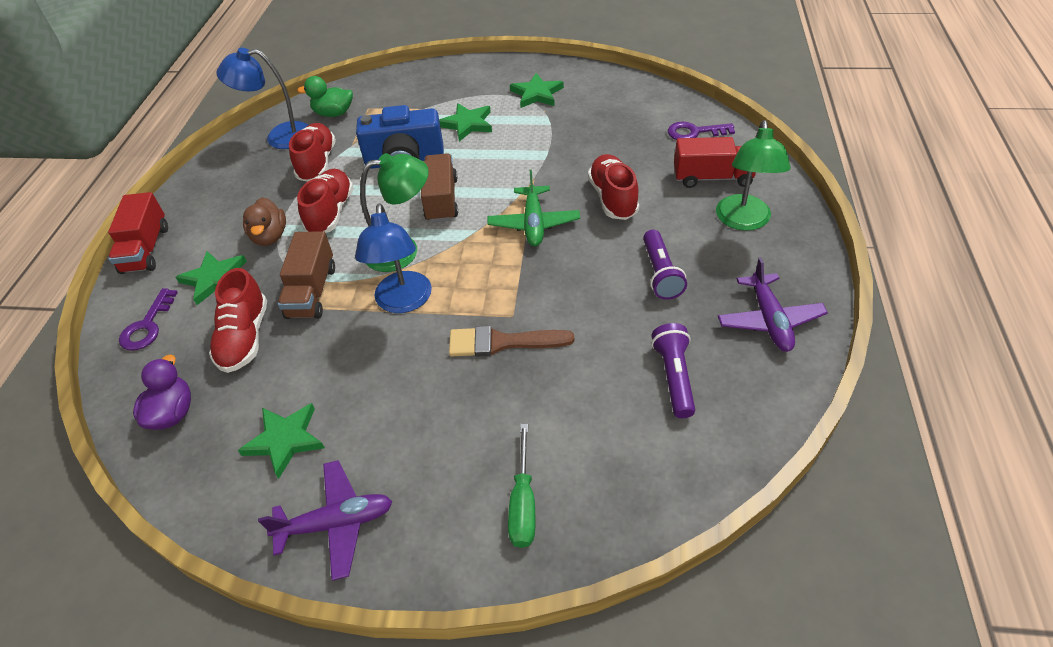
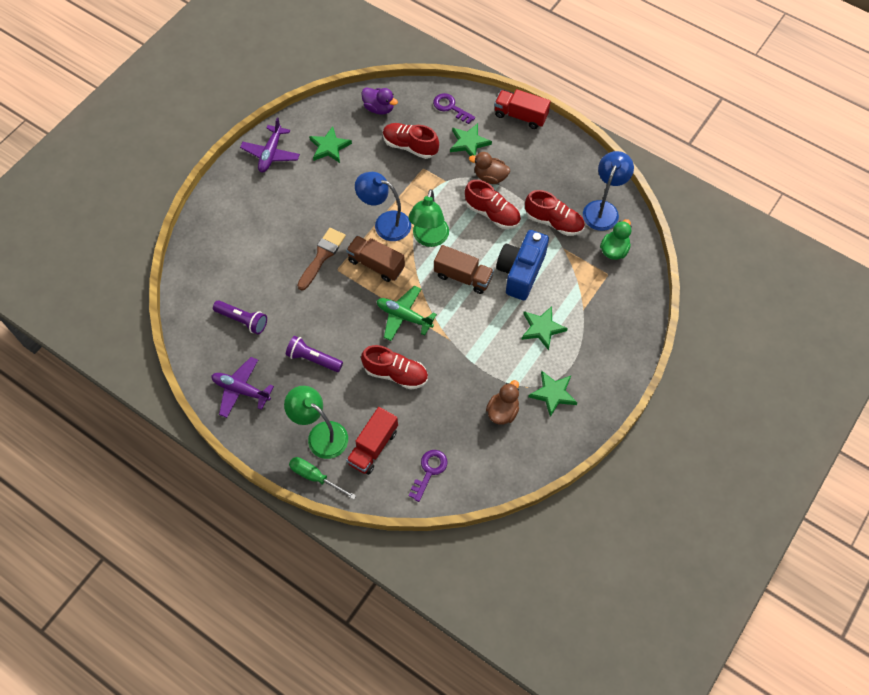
camera: 115 degrees right, 15 degrees up
brown truck [278,231,335,319] -> brown truck moved to [346,236,405,282]
green screwdriver [508,424,535,548] -> green screwdriver moved to [289,457,356,500]
none -> brown duck [486,380,519,425]

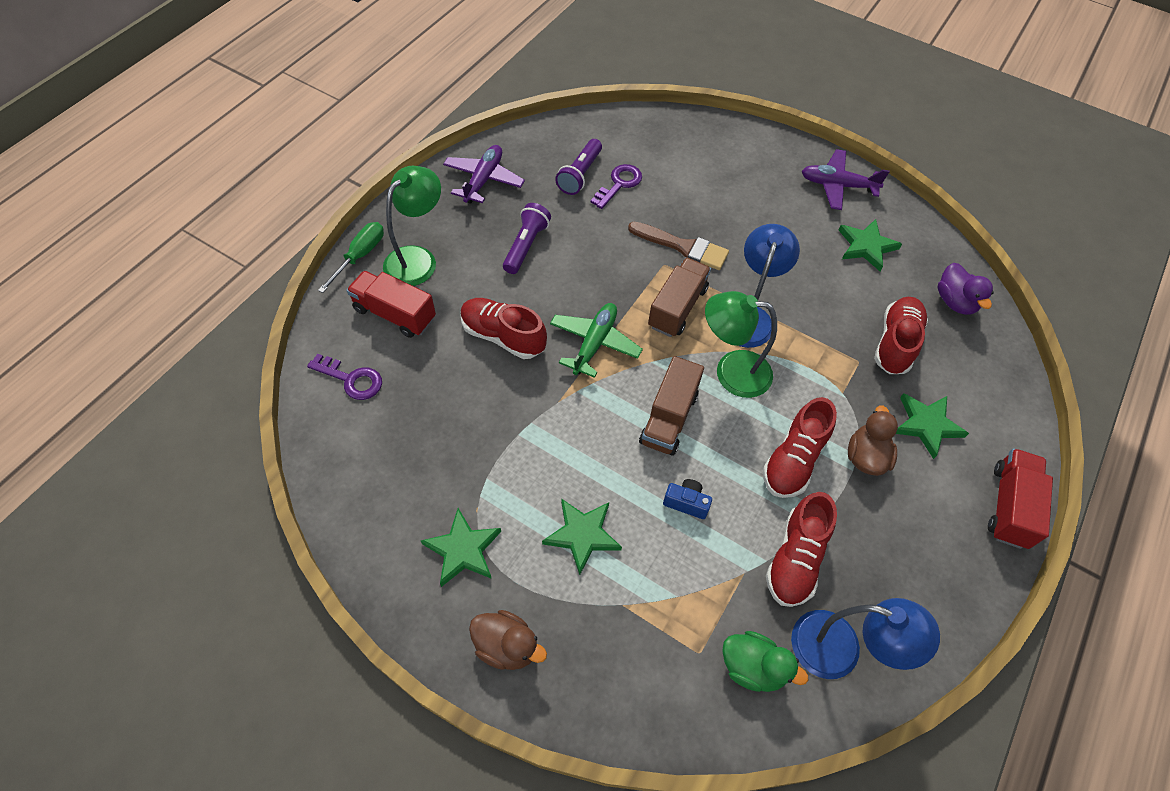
camera: 85 degrees right, 5 degrees down
purple duck [361,88,398,115] -> purple duck turned 45 degrees counterclockwise [938,263,994,315]
red shoe [361,345,428,390] -> red shoe turned 105 degrees clockwise [461,298,547,359]
purple key [433,93,475,124] -> purple key moved to [591,164,642,209]
brown duck [486,380,519,425] -> brown duck moved to [469,610,547,670]
blue camera [496,230,549,300] -> blue camera [663,479,712,519], size x0.43

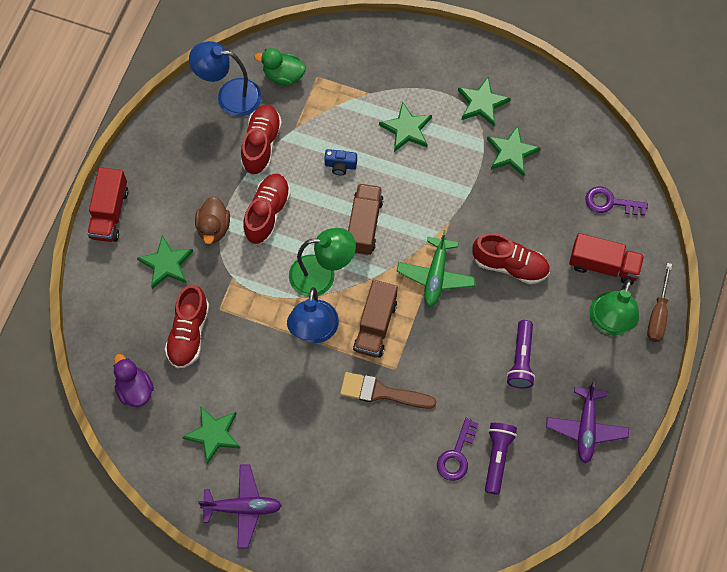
camera: 170 degrees right, 10 degrees up
green screwdriver [318,222,384,293] -> brown screwdriver [647,263,672,342]
brown duck [469,610,547,670] -> none
none -> green star [487,125,541,177]

